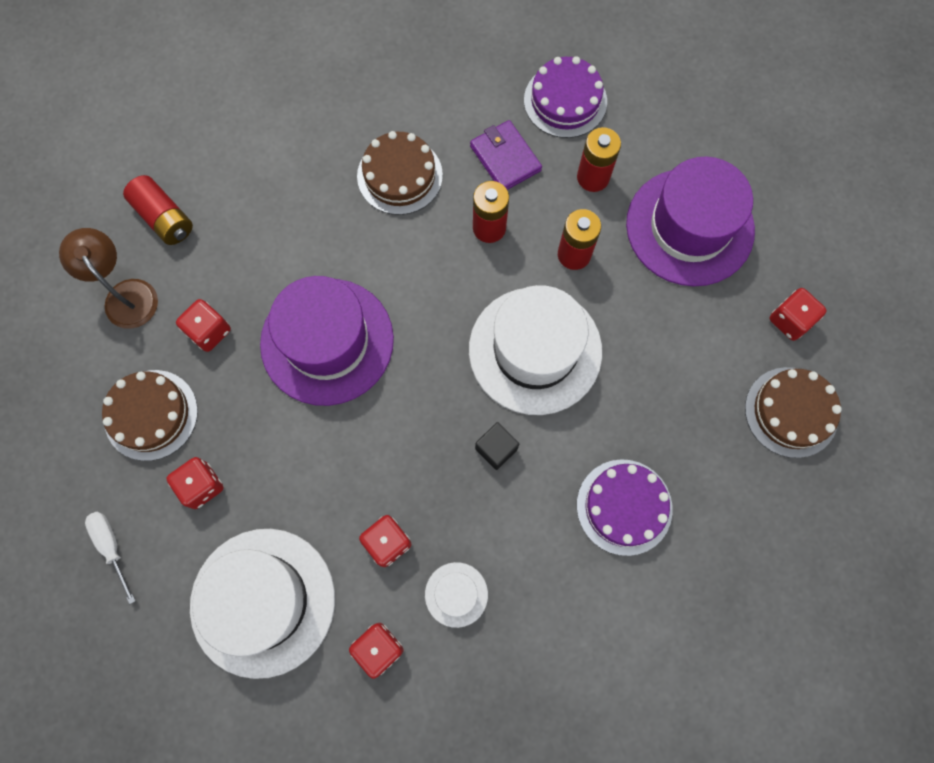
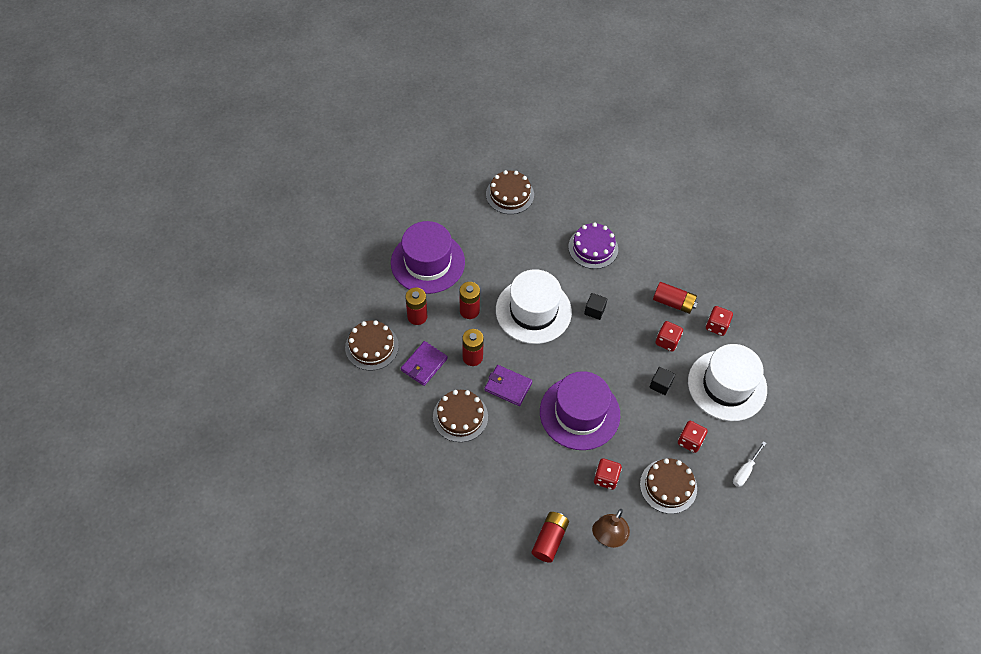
camera: 115 degrees left, 15 degrees down
white hat [425,562,488,628] -> red battery [653,282,697,314]
purple cake [524,56,607,138] -> brown cake [345,320,399,370]
red dice [769,288,827,341] -> none
none -> purple wallet [484,365,532,406]
none -> black cube [649,367,675,395]

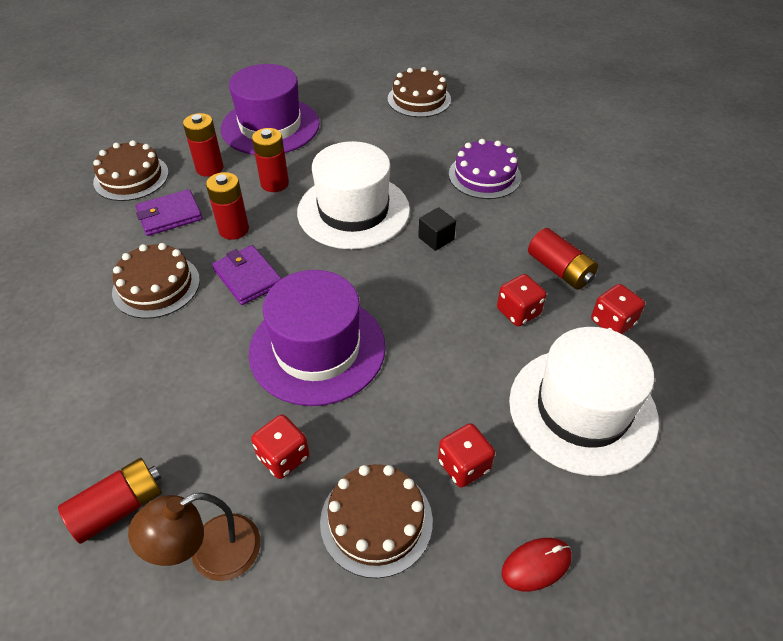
camera: 30 degrees right, 10 degrees down
black cube [649,367,675,395] -> none
white screwdriver [733,441,766,487] -> red mouse [501,538,572,591]

